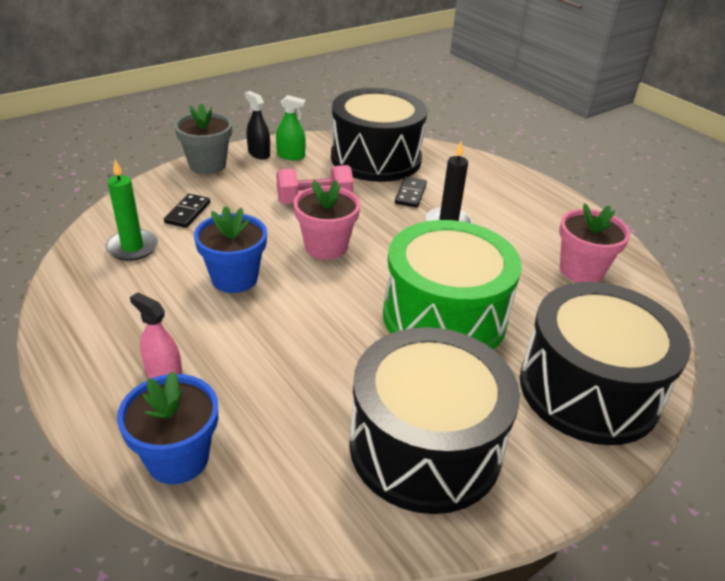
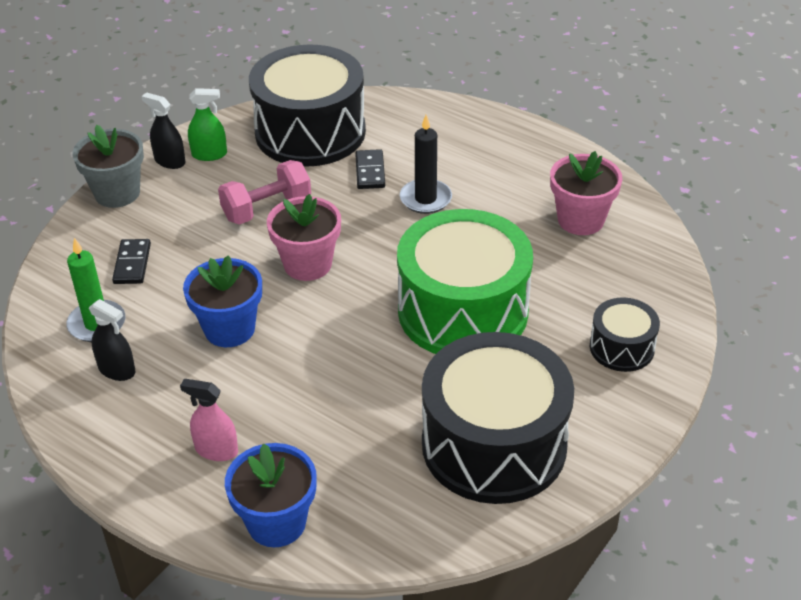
camera: 15 degrees left, 5 degrees up
black drum [520,282,691,445] -> black drum [590,298,660,372], size x0.48
none -> black spray bottle [89,299,135,381]

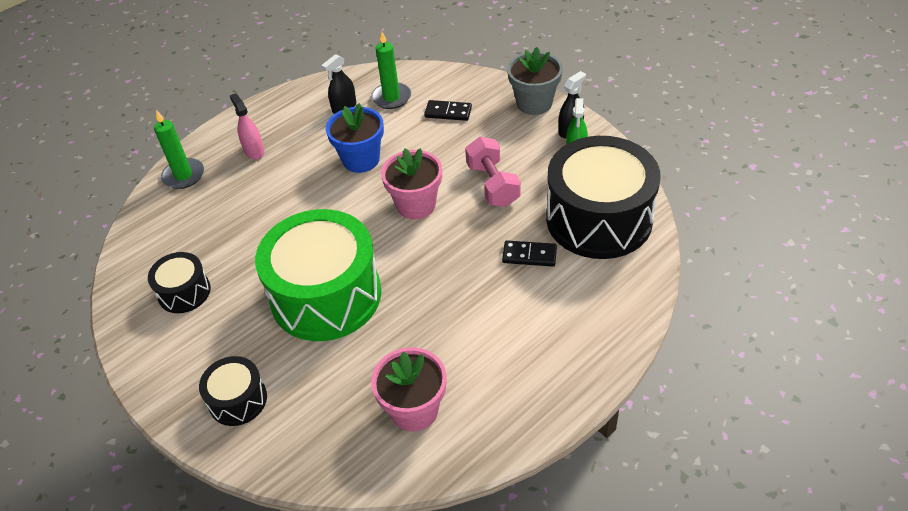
camera: 105 degrees right, 5 degrees up
pink spray bottle [180,379,238,461] -> pink spray bottle turned 60 degrees counterclockwise [230,93,264,159]
blue flower pot [225,443,317,547] -> green candle [154,110,204,189]
black candle [400,115,452,214] -> none
black drum [422,332,574,504] -> black drum [148,252,211,313], size x0.48

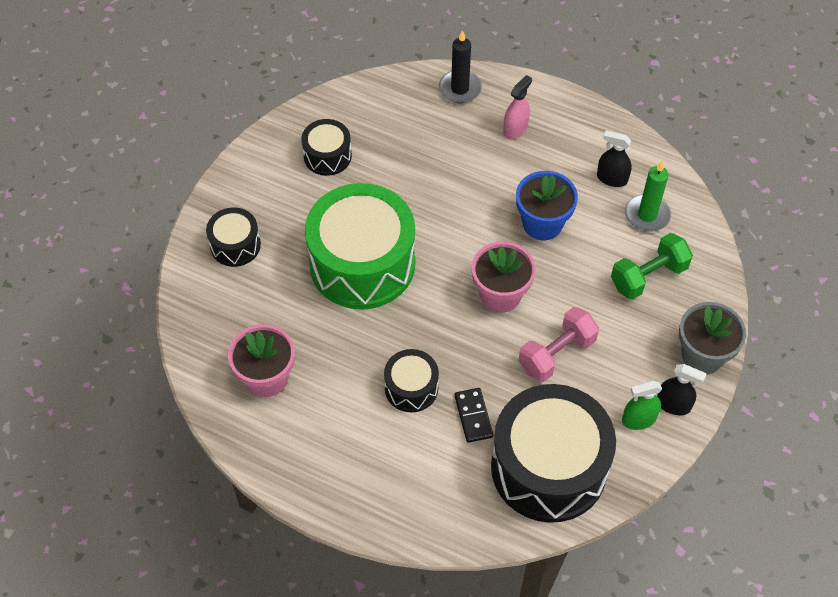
camera: 65 degrees right, 10 degrees up
green candle [154,110,204,189] -> black candle [439,30,482,104]
black domino [424,100,472,121] -> green dumbbell [611,233,693,300]
none -> black drum [384,349,439,412]

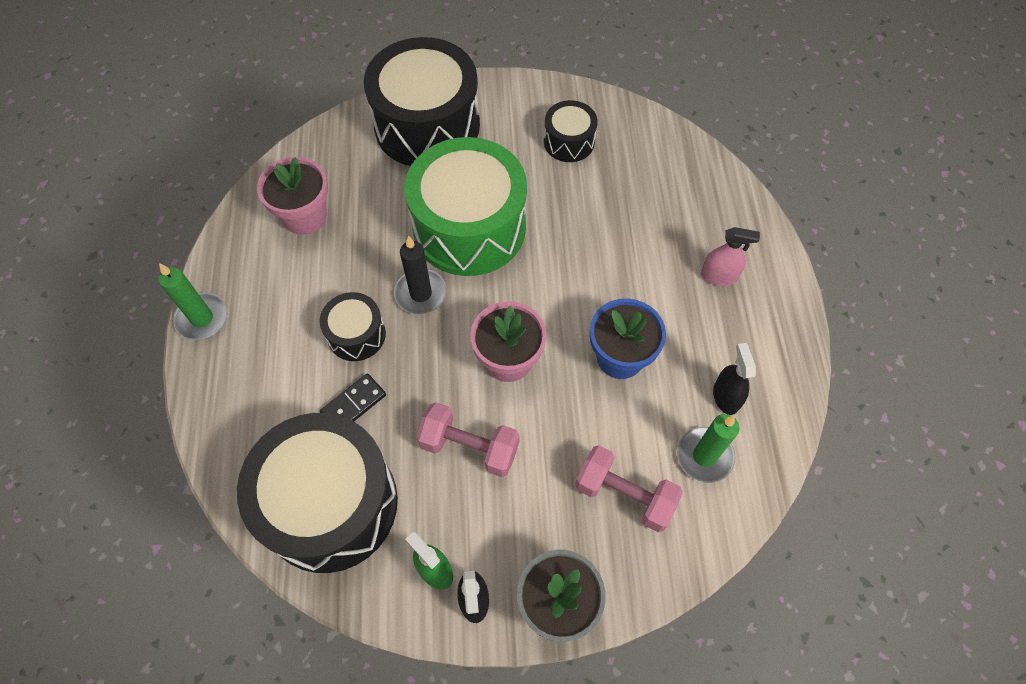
camera: 60 degrees right, 5 degrees up
black drum [206,207,261,267] -> black drum [364,37,480,166], size x2.09
black candle [439,30,482,104] -> black candle moved to [394,236,447,314]
green dumbbell [611,233,693,300] -> pink dumbbell [575,445,683,532]
none -> green candle [158,263,228,340]

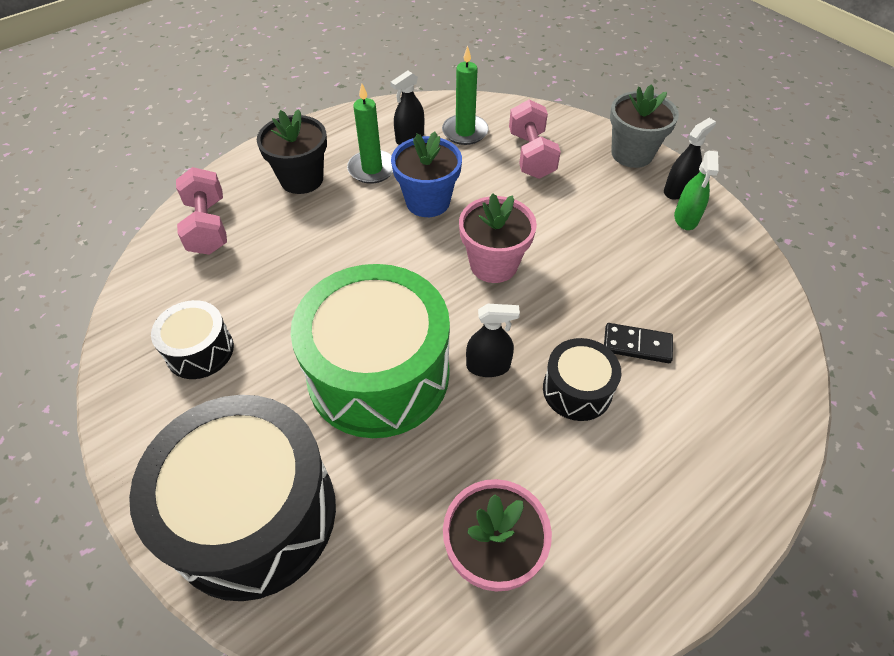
camera: 125 degrees left, 10 degrees down
green candle [158,263,228,340] -> green candle moved to [347,84,393,184]
black drum [237,413,398,573] -> none
black candle [394,236,447,314] -> black spray bottle [466,304,520,377]
pink dumbbell [417,402,520,477] -> pink dumbbell moved to [176,167,227,255]
pink spray bottle [701,227,760,286] -> black flower pot [257,109,327,194]

